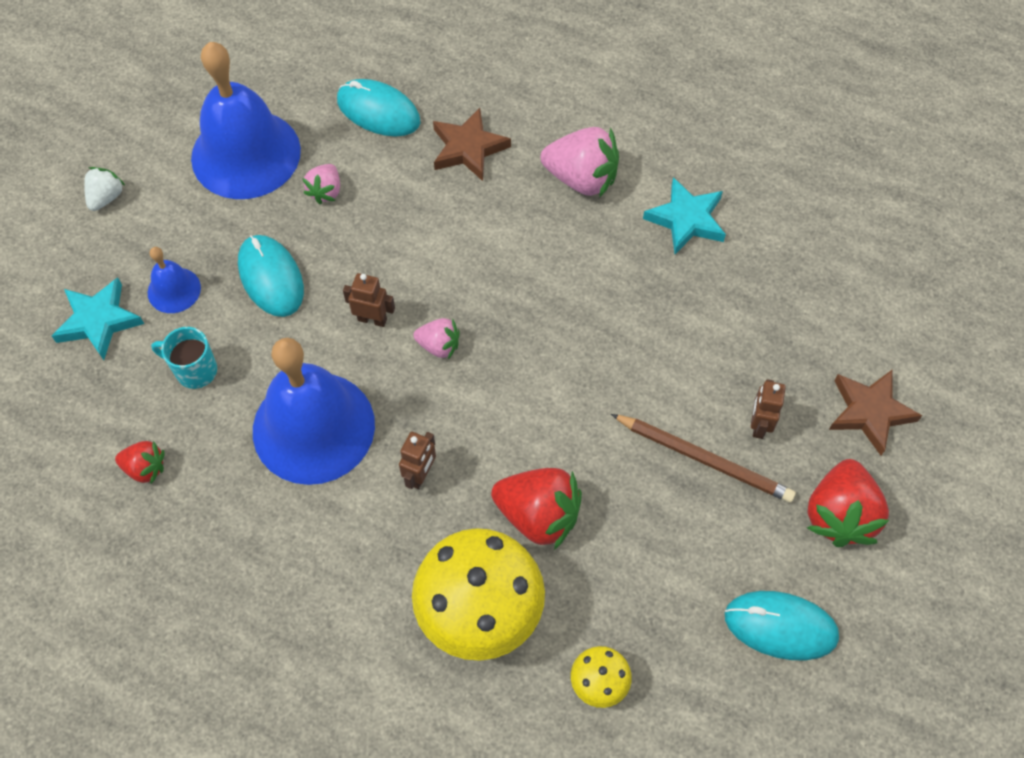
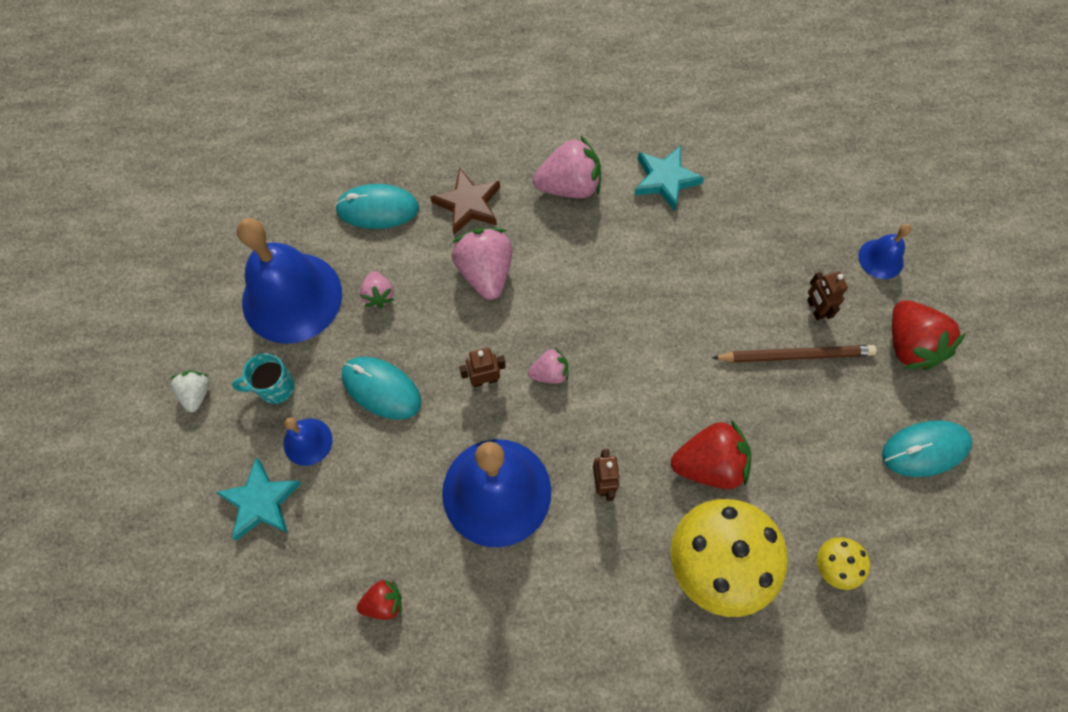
camera: 30 degrees left, 5 degrees up
turquoise mug [151,327,217,389] -> turquoise mug moved to [232,353,295,404]
brown star [829,369,922,456] -> blue bell [858,224,912,279]
none -> pink strawberry [452,228,512,300]

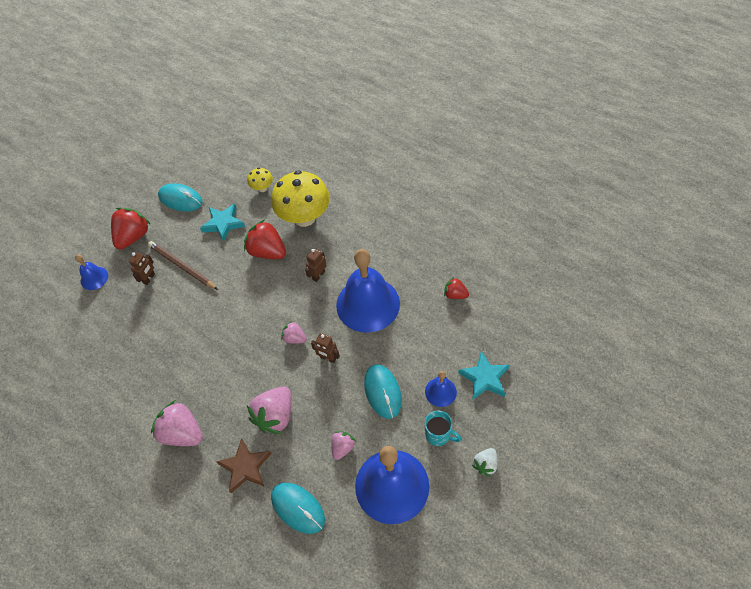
camera: 135 degrees left, 10 degrees down
turquoise star [634,146,705,211] -> turquoise star moved to [200,204,245,242]

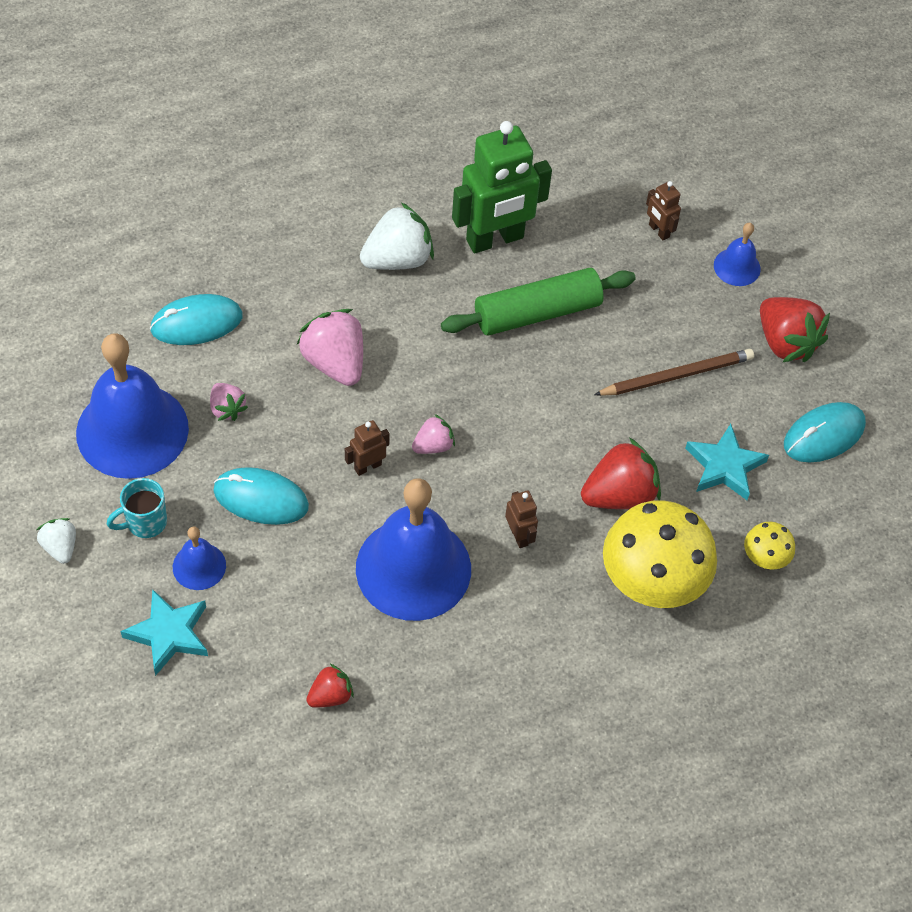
camera: 115 degrees right, 0 degrees up
brown robot [129,252,155,285] -> brown robot moved to [646,181,681,241]
pink strawberry [151,400,203,446] -> white strawberry [360,202,434,270]
brown star [217,438,271,493] -> none
none -> green rolling pin [441,268,636,335]
none -> green robot [452,121,552,254]

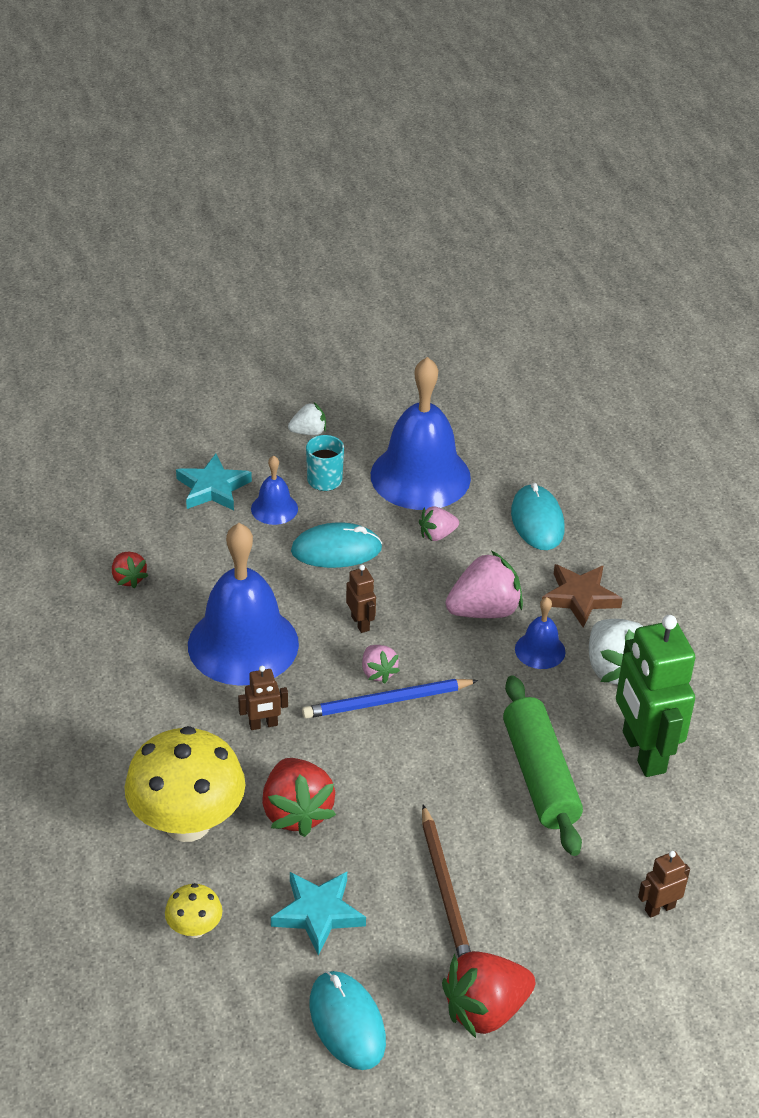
camera: 100 degrees right, 15 degrees down
turquoise mouse [213,467,309,525] -> turquoise mouse turned 60 degrees clockwise [291,522,382,568]
blue bell [714,223,761,286] -> blue bell moved to [515,597,565,669]
none -> blue pencil [302,679,479,719]
none -> brown star [542,564,623,627]

